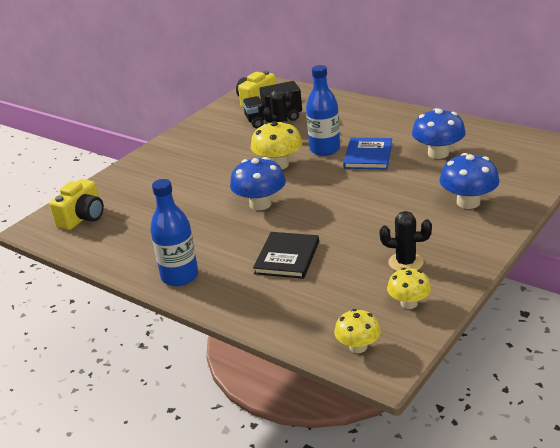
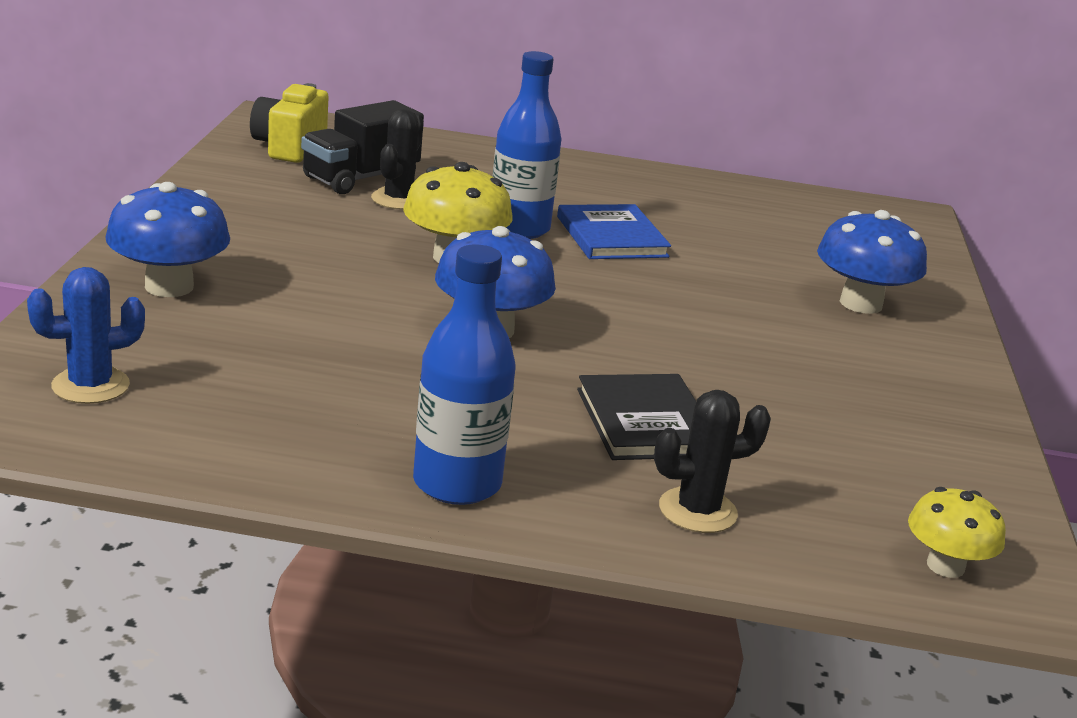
camera: 35 degrees left, 5 degrees down
yellow camera [49,179,104,230] -> blue cactus [27,267,145,404]
black cactus [379,211,432,271] -> black cactus moved to [654,390,771,533]
yellow mushroom [387,268,431,309] -> none
blue mushroom [412,108,466,159] -> blue mushroom moved to [106,182,230,297]

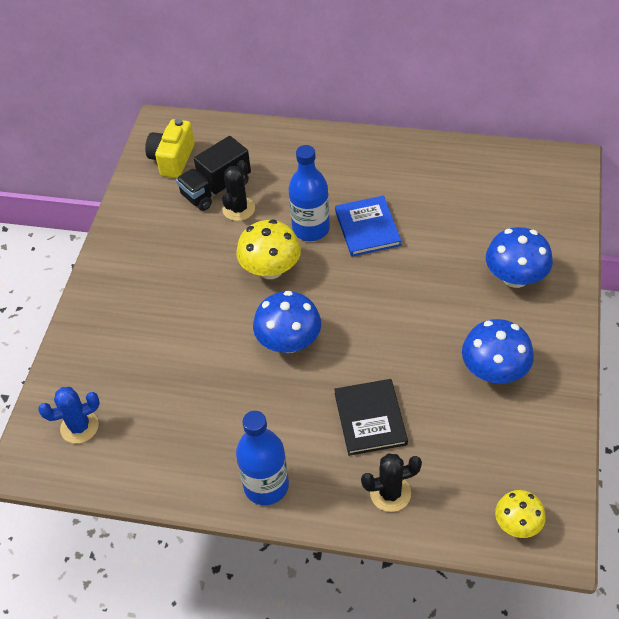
camera: 10 degrees right, 25 degrees up
blue mushroom [106,182,230,297] -> blue mushroom moved to [462,319,534,383]

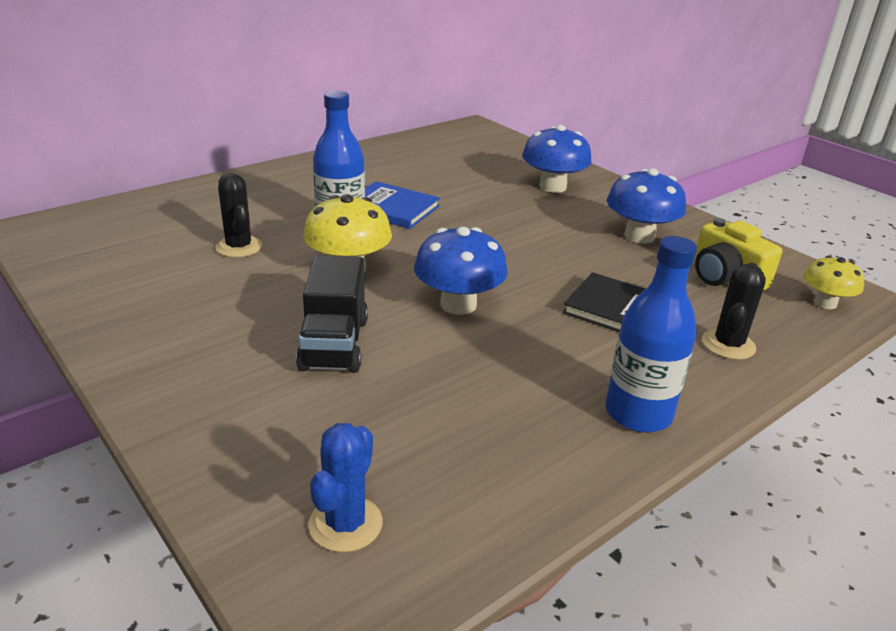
camera: 55 degrees left, 20 degrees down
yellow camera [145,118,195,178] -> yellow camera moved to [694,218,782,291]
black truck [176,136,251,211] -> black truck moved to [296,255,368,373]

